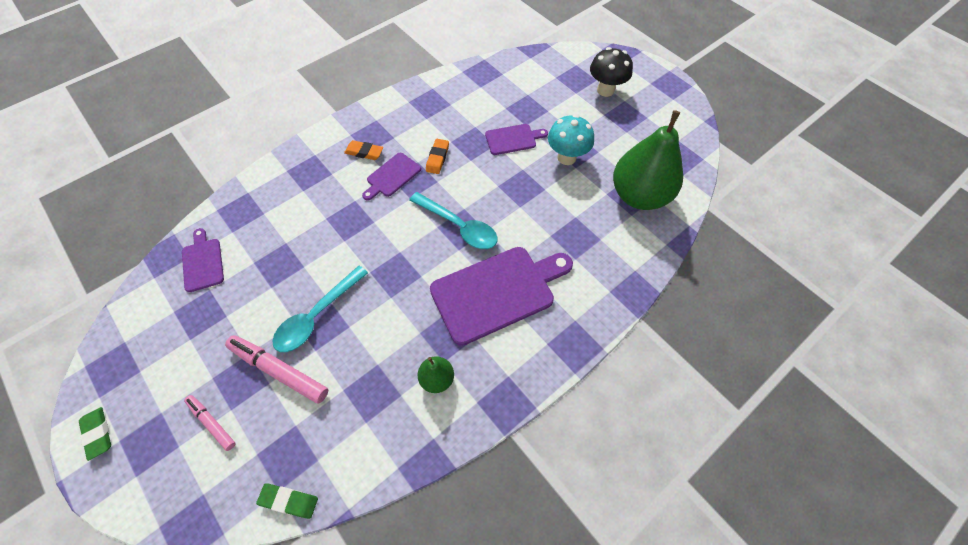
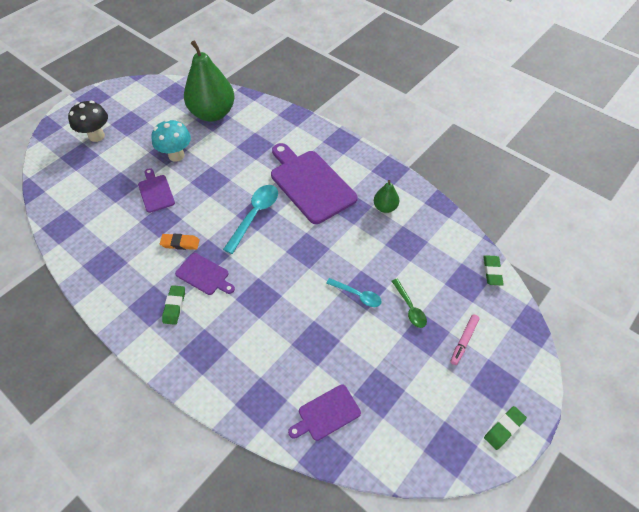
camera: 100 degrees left, 5 degrees down
pink marker [225,335,328,404] -> green spoon [392,279,427,328]
turquoise spoon [272,266,368,352] -> turquoise spoon [326,278,382,307], size x0.61
orange eraser [344,140,383,160] -> green eraser [162,285,185,325]

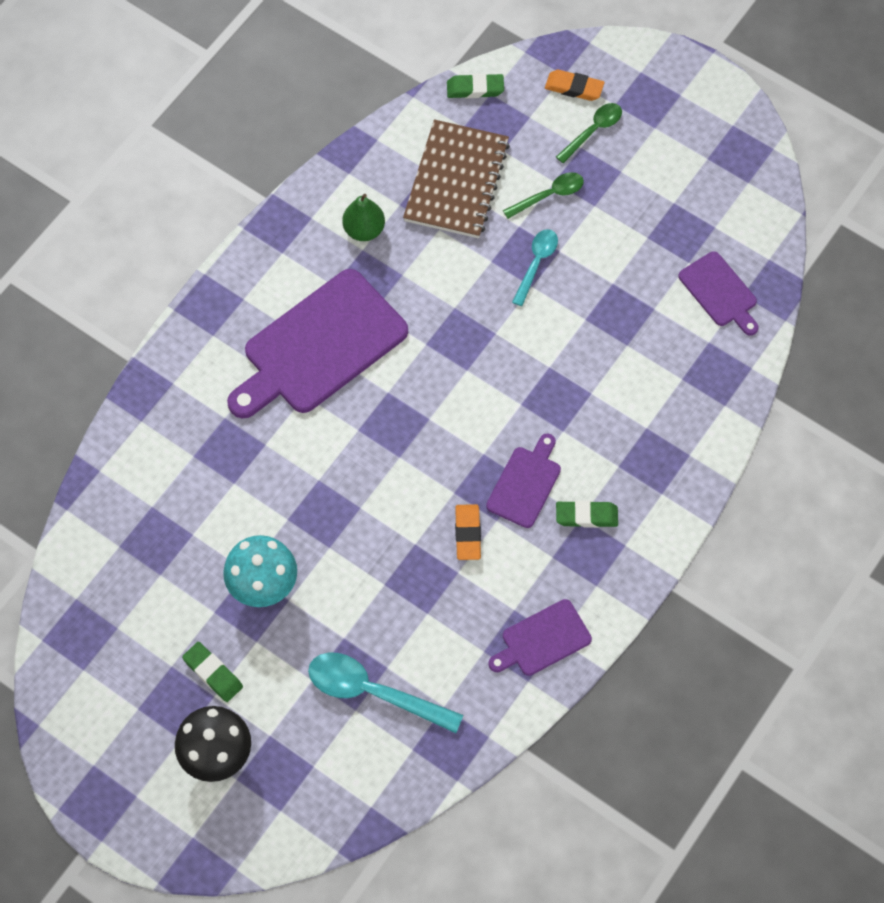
camera: 95 degrees left, 10 degrees up
purple cutting board [138,168,175,213] -> purple cutting board moved to [488,599,592,676]
green pear [184,40,235,121] -> none
turquoise spoon [223,185,278,254] -> turquoise spoon moved to [308,653,463,733]
pink marker [450,315,479,365] -> green spoon [556,103,622,163]
green eraser [484,406,527,450] -> green eraser moved to [182,642,243,702]
none -> brown notebook [403,120,510,238]
none -> orange eraser [545,70,604,101]

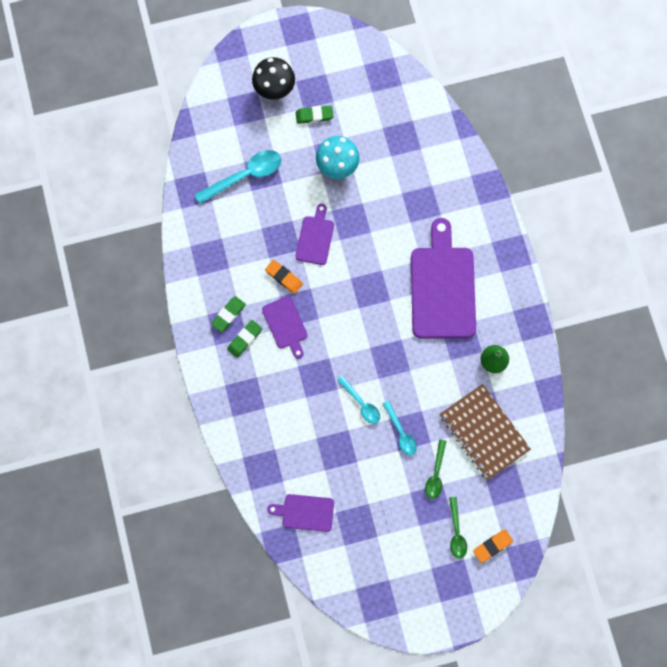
camera: 130 degrees right, 10 degrees up
green eraser [447,73,504,98] -> green eraser moved to [211,296,246,332]
purple cutting board [488,599,592,676] -> purple cutting board moved to [295,204,334,265]
none -> turquoise spoon [337,375,380,424]

